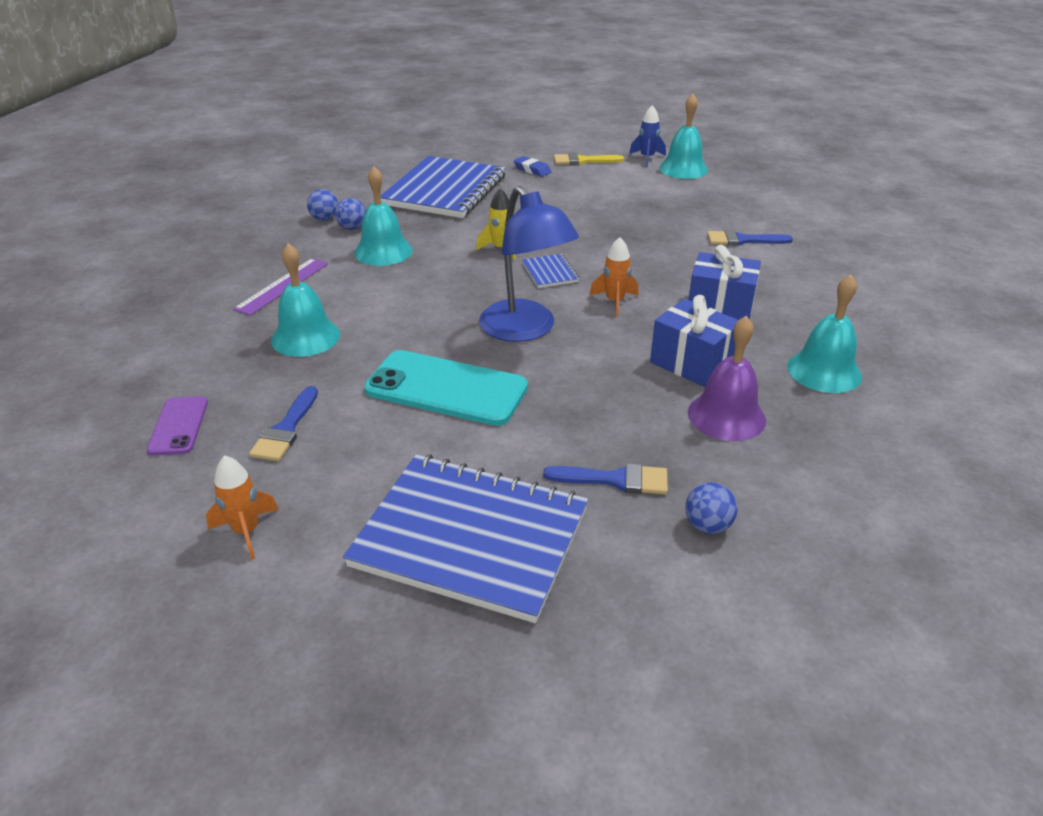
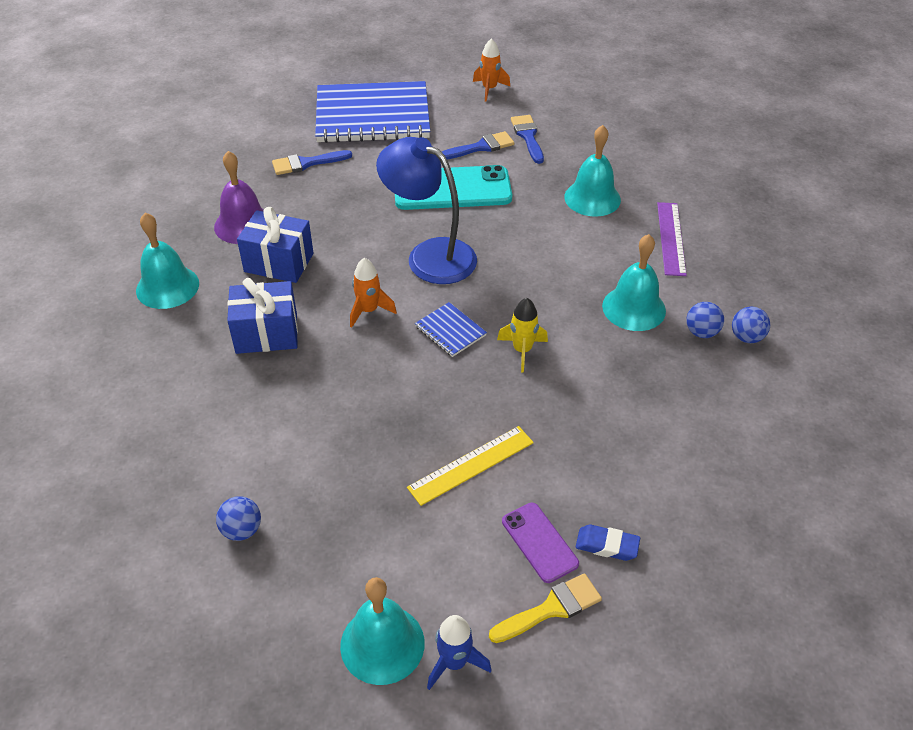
camera: 155 degrees right, 10 degrees up
purple phone [147,396,208,456] -> purple phone moved to [502,503,579,583]
blue notebook [381,156,506,218] -> none
blue ball [685,482,738,534] -> blue ball moved to [216,496,261,541]
blue brush [707,230,793,246] -> blue brush moved to [442,131,514,160]
none -> yellow ruler [407,426,534,506]

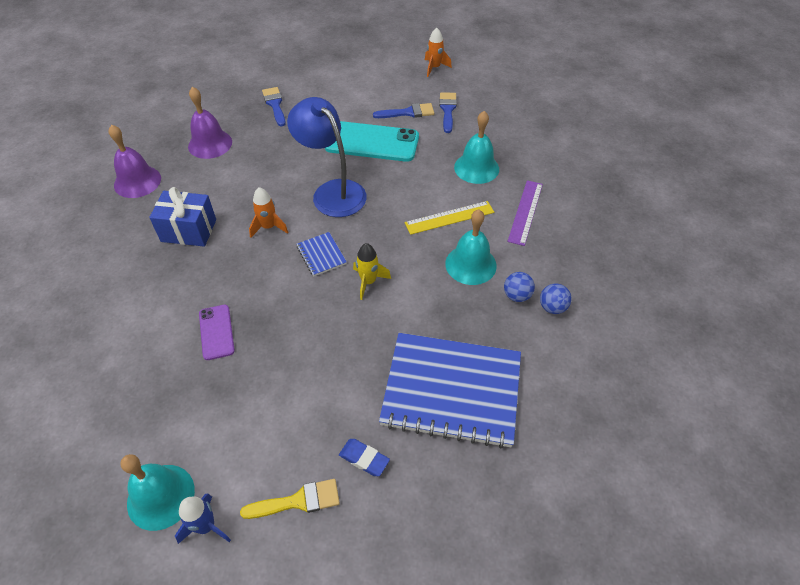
camera: 15 degrees right, 5 degrees up
turquoise bell [136,213,199,309] -> purple bell [109,125,161,198]
blue ball [216,496,261,541] -> none
blue gift [237,207,314,283] -> none
blue brush [272,150,352,175] -> blue brush turned 75 degrees clockwise [262,87,286,126]
blue notebook [315,81,430,143] -> blue notebook moved to [379,333,521,448]
yellow ruler [407,426,534,506] -> yellow ruler moved to [405,201,494,235]
purple phone [502,503,579,583] -> purple phone moved to [199,305,235,360]

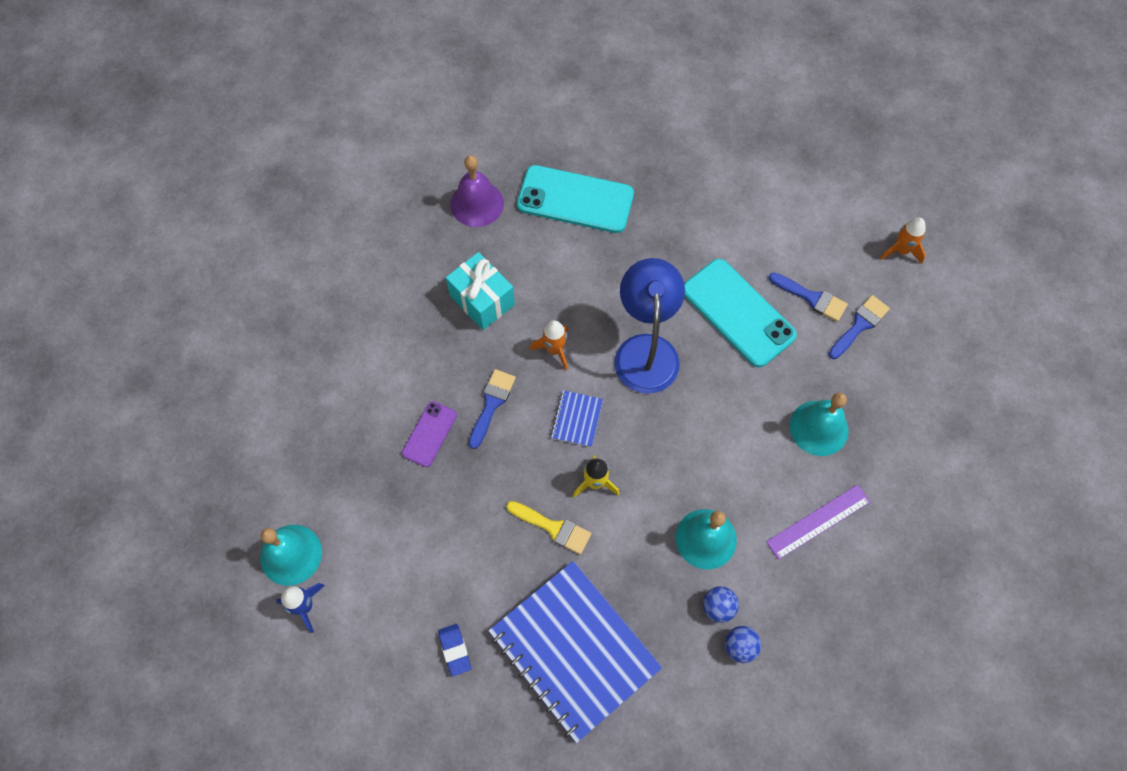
camera: 40 degrees right, 15 degrees up
blue gift [149,187,216,247] -> turquoise gift [446,252,515,330]
purple bell [188,87,232,159] -> turquoise phone [517,165,634,233]
yellow brush [240,479,340,519] -> yellow brush moved to [506,501,591,555]
blue brush [262,87,286,126] -> blue brush moved to [469,369,516,449]
yellow ruler [405,201,494,235] -> none

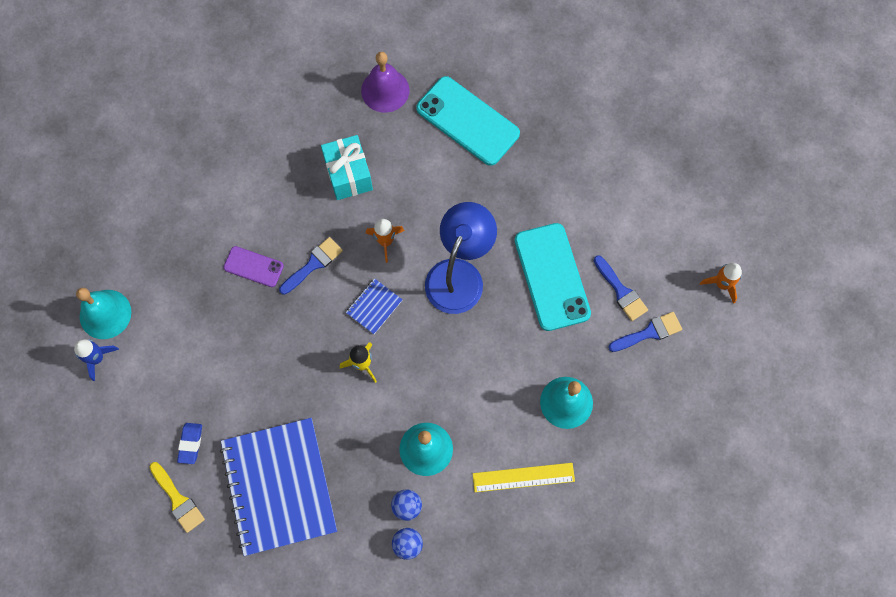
camera: 25 degrees right, 5 degrees up
purple phone [402,401,457,467] -> purple phone turned 60 degrees clockwise [224,246,284,287]
yellow brush [506,501,591,555] -> yellow brush moved to [150,462,205,533]
purple ruler [766,485,870,560] -> yellow ruler [473,463,575,492]

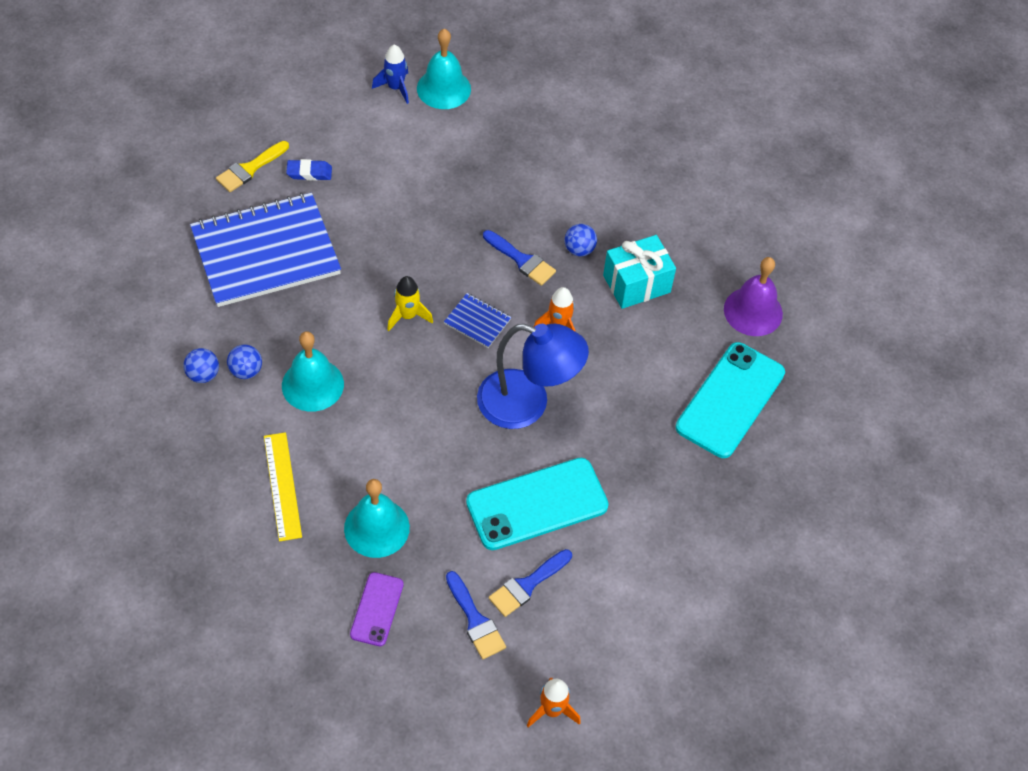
camera: 80 degrees right, 15 degrees down
purple phone [224,246,284,287] -> purple phone moved to [350,572,404,646]
none -> blue ball [564,224,597,257]

